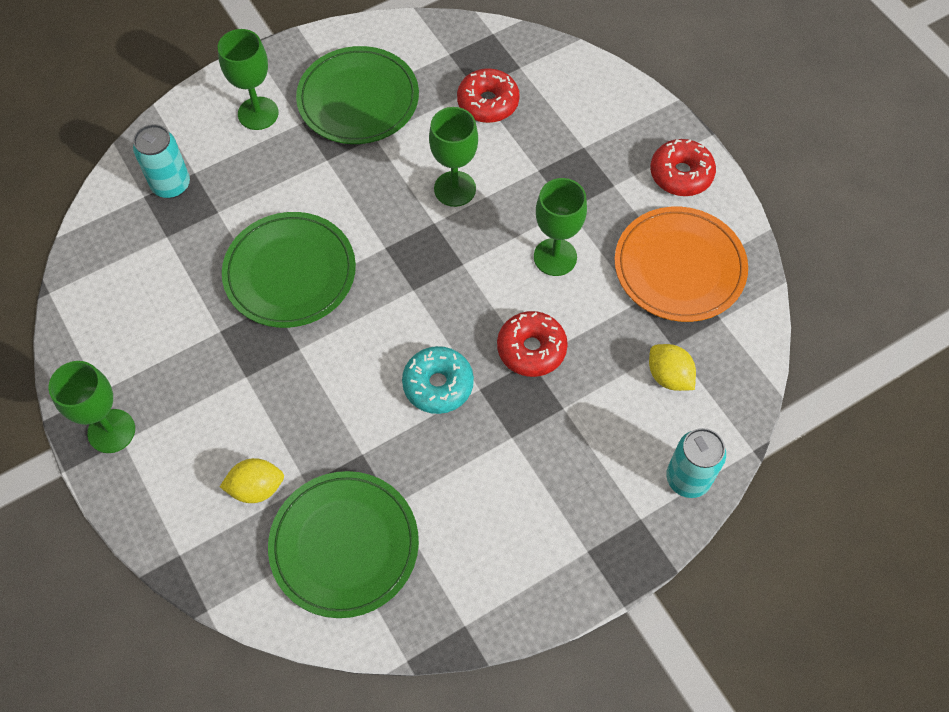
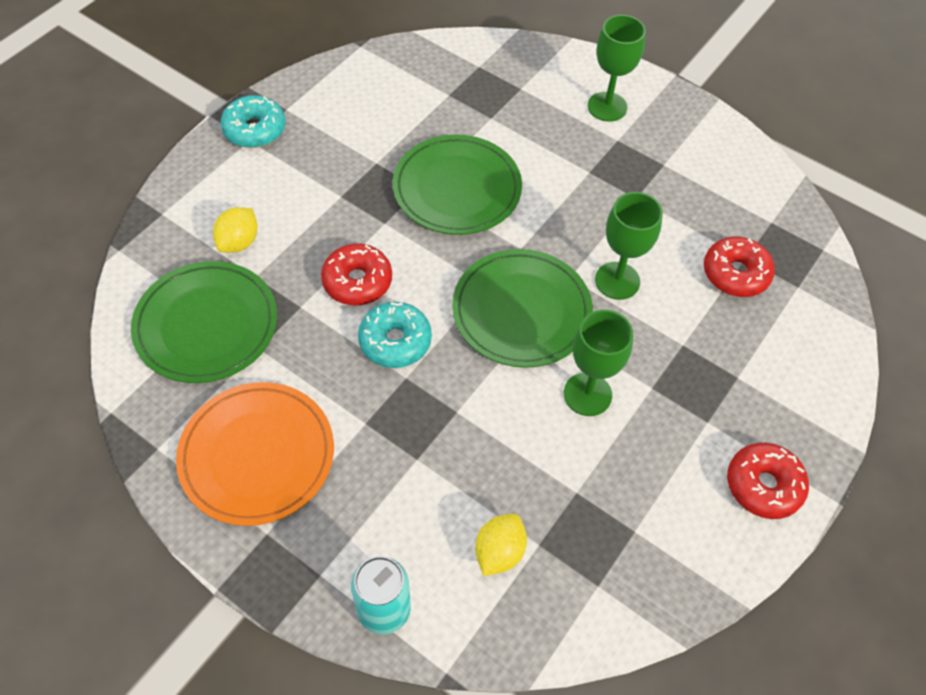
camera: 65 degrees right, 5 degrees down
green goblet [48,361,135,453] -> turquoise donut [221,95,285,148]
turquoise can [133,124,190,199] -> none
yellow lemon [220,458,284,503] -> yellow lemon turned 60 degrees clockwise [213,207,258,253]
green plate [296,46,419,144] -> green plate moved to [452,249,593,368]
red donut [497,311,568,377] -> red donut moved to [321,243,392,306]
orange plate [615,207,748,322] -> orange plate moved to [176,382,334,526]

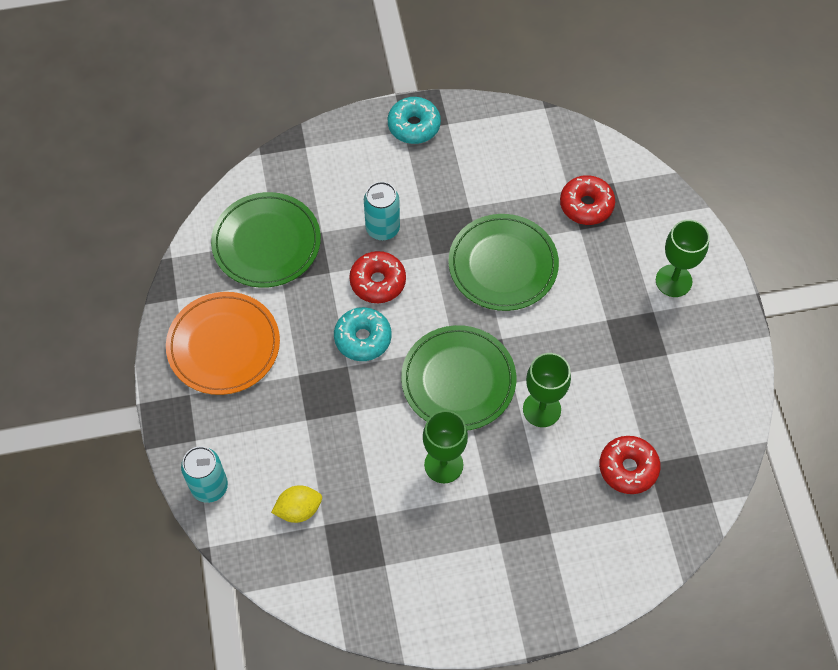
camera: 45 degrees right, 5 degrees up
yellow lemon [213,207,258,253] -> none
red donut [727,443,809,519] -> red donut moved to [560,175,615,225]
none -> turquoise can [364,182,400,240]

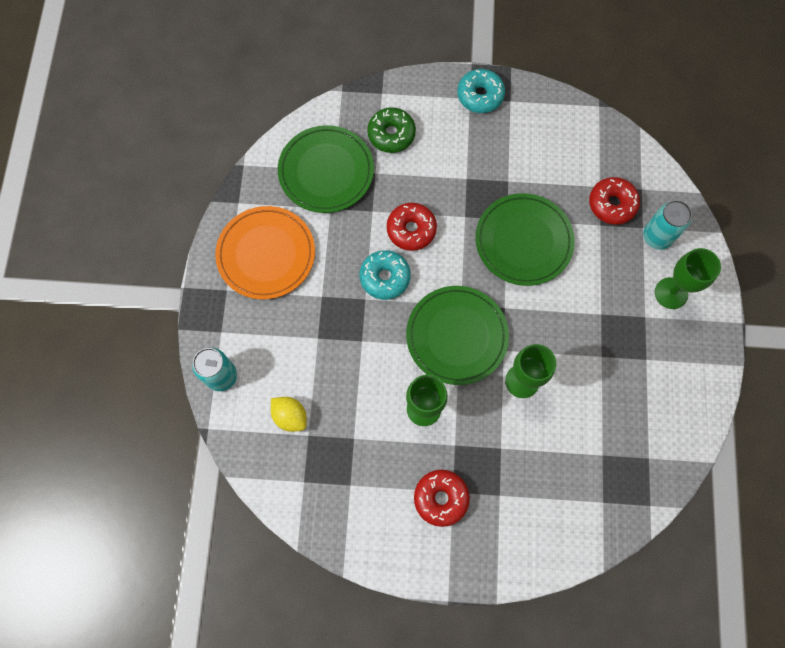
camera: 15 degrees right, 10 degrees up
yellow lemon [271,485,322,523] -> yellow lemon turned 45 degrees clockwise [271,397,307,432]
turquoise can [364,182,400,240] -> turquoise can moved to [643,200,692,250]
red donut [599,436,661,494] -> red donut moved to [414,470,470,527]
none -> green donut [367,107,416,153]

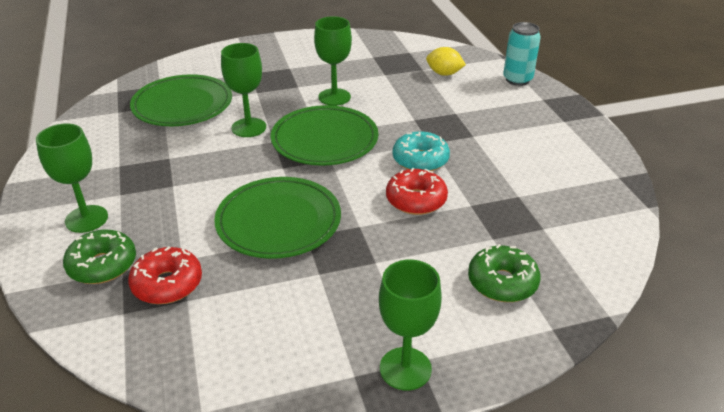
camera: 160 degrees right, 35 degrees down
orange plate [215,206,315,299] -> none
green plate [278,125,374,213] -> green plate moved to [130,74,232,126]
red donut [414,470,470,527] -> none
turquoise donut [457,69,505,113] -> green goblet [379,260,442,390]
turquoise can [643,200,692,250] -> green donut [63,229,136,284]

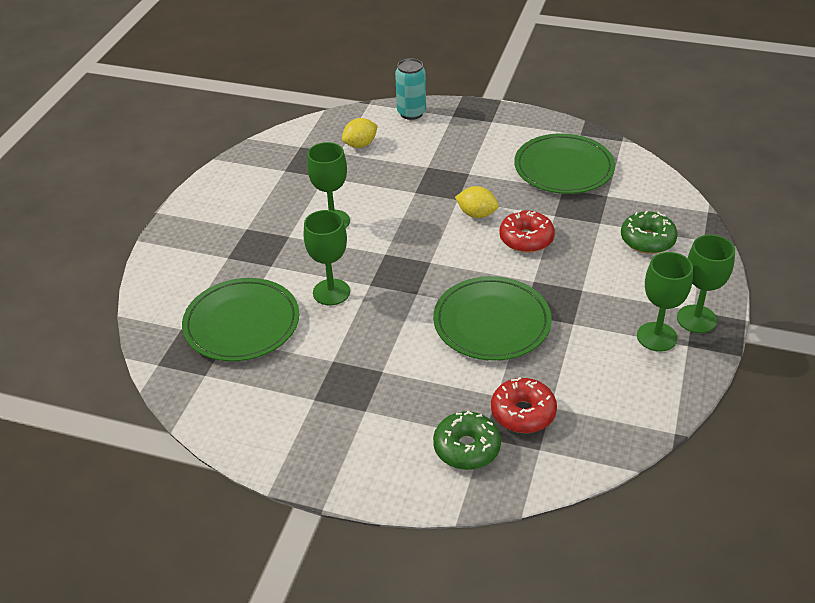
camera: 55 degrees left, 5 degrees up
green goblet [36,123,108,233] -> green goblet moved to [637,252,693,352]
green plate [271,105,379,166] -> green plate moved to [514,133,615,194]
turquoise donut [393,131,450,171] -> yellow lemon [455,186,499,218]

